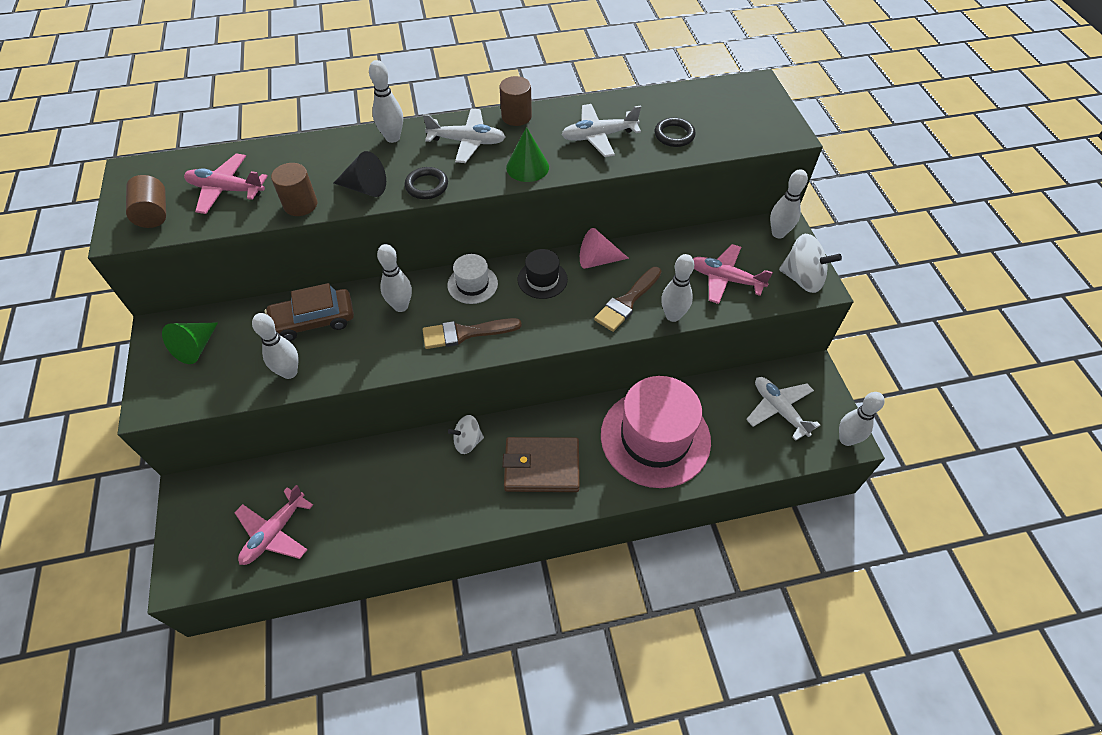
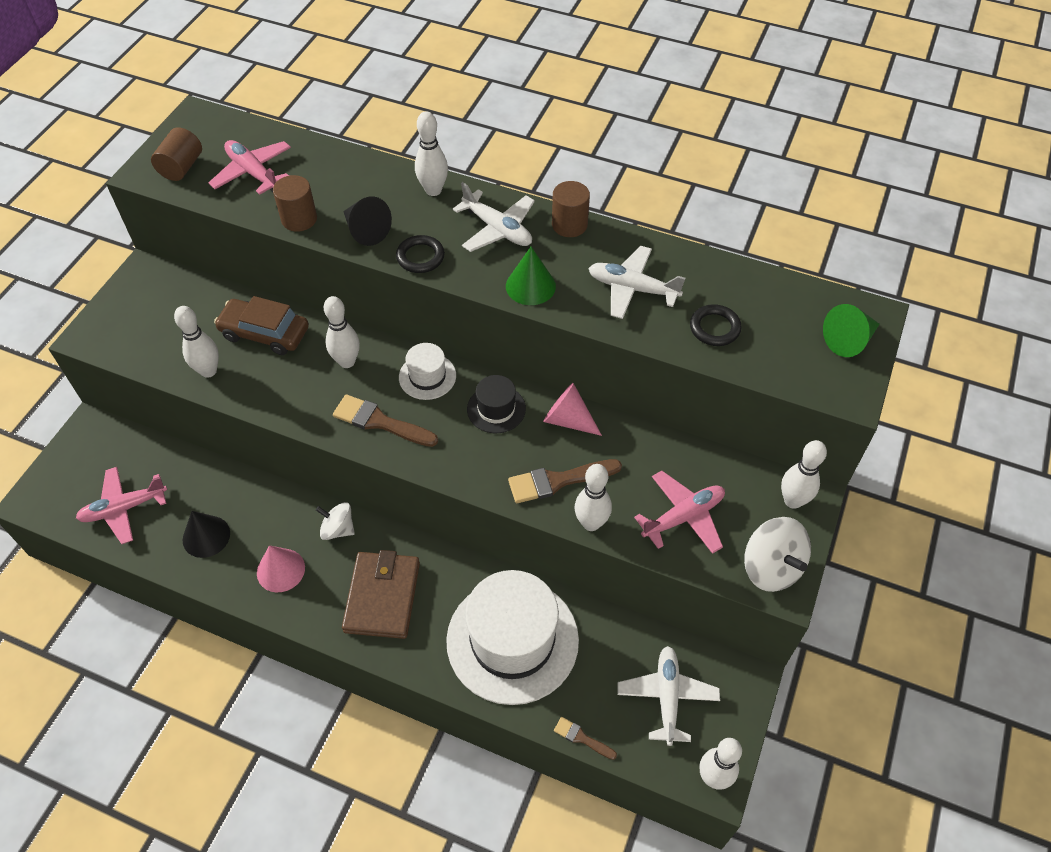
camera: 35 degrees right, 0 degrees up
green cone [162,322,218,364] -> green cone moved to [823,304,879,357]
brown wallet [502,437,580,492] -> brown wallet turned 60 degrees clockwise [342,550,420,639]
pink hat [601,376,711,488] -> white hat [446,570,579,705]
pink plane [693,244,773,304] -> pink plane turned 90 degrees clockwise [634,471,725,554]
none -> black cone [182,511,230,558]
none -> pink cone [257,545,305,593]
none -> brown brush [554,717,617,760]

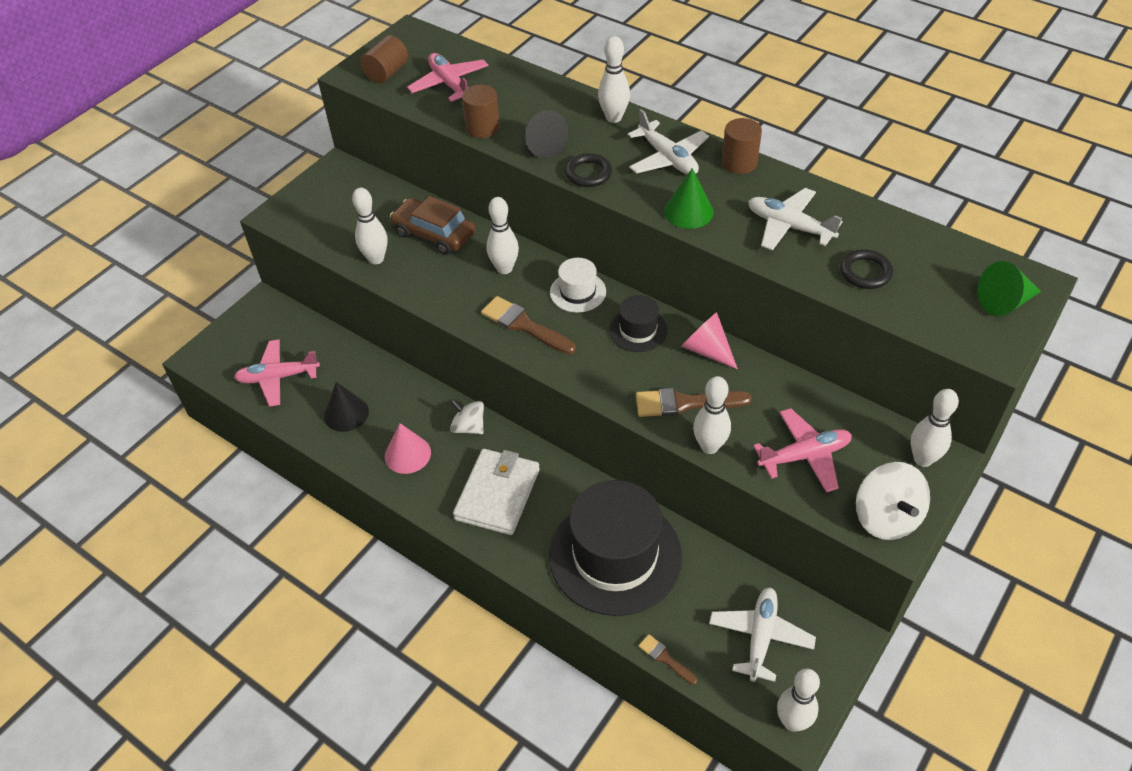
camera: 15 degrees right, 5 degrees down
brown wallet [342,550,420,639] -> white wallet [453,449,540,535]
white hat [446,570,579,705] -> black hat [549,480,682,616]

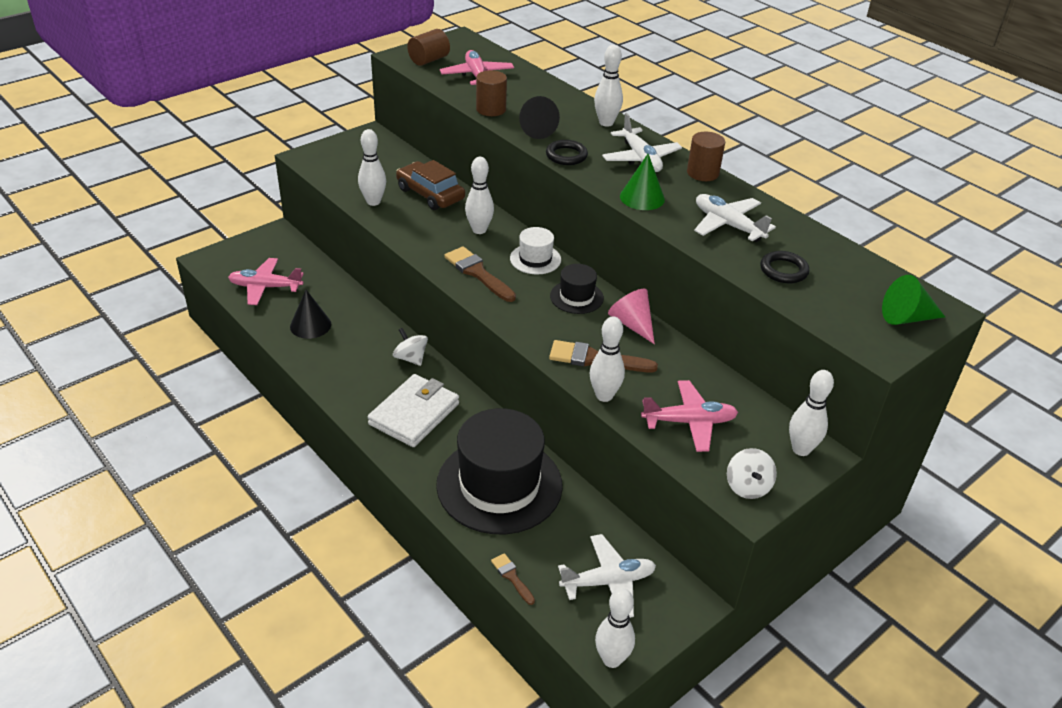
camera: 10 degrees right, 10 degrees down
pink cone [385,423,431,474] -> none
white plane [709,587,816,682] -> white plane turned 45 degrees clockwise [558,534,656,618]
white spinning top [856,462,930,540] -> white spinning top [727,448,777,499], size x0.66

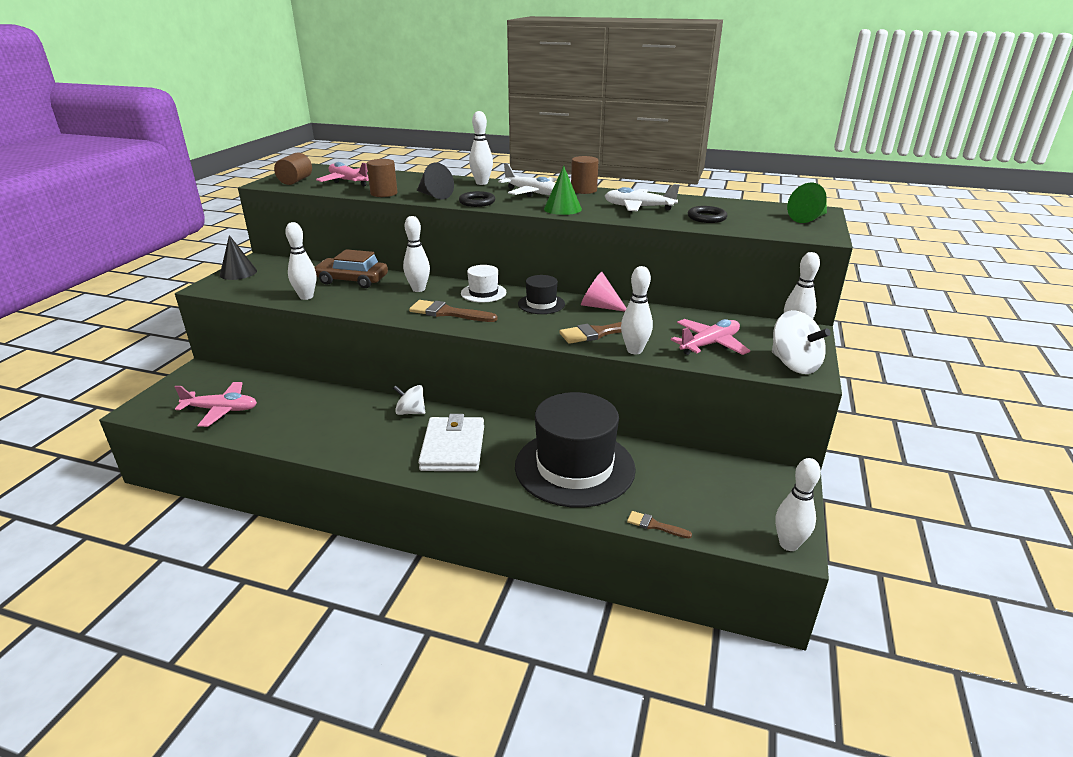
camera: 30 degrees left, 10 degrees down
pink plane [228,258,304,305] -> pink plane turned 150 degrees counterclockwise [175,382,257,427]
black cone [290,290,331,339] -> black cone moved to [220,235,257,280]
white plane [558,534,656,618] -> none
white spinning top [727,448,777,499] -> white spinning top [772,310,831,374], size x1.52

